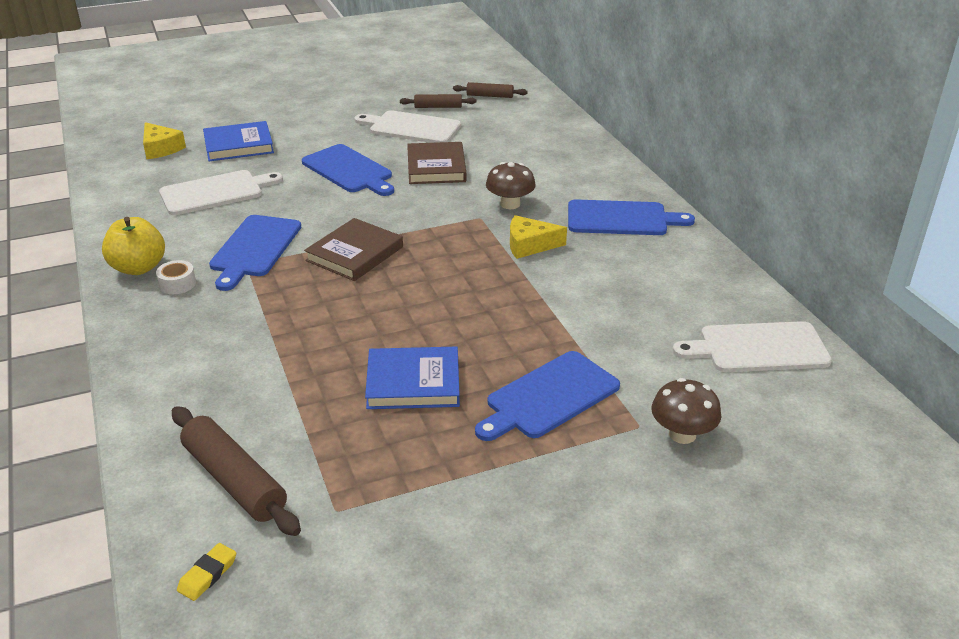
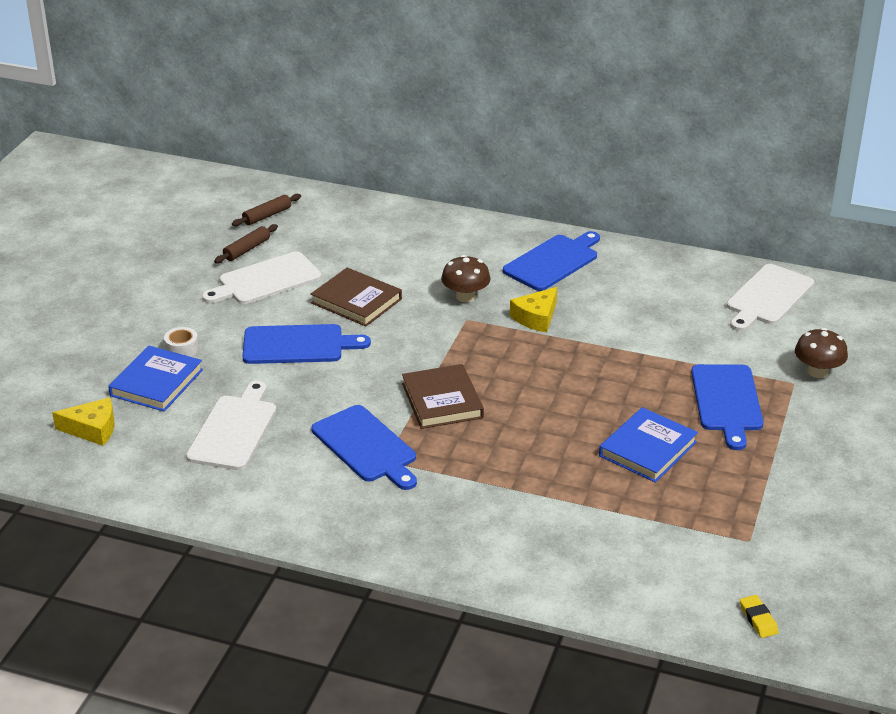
camera: 50 degrees left, 0 degrees up
yellow apple [102,217,165,275] -> none
white tape [156,260,196,294] -> white tape moved to [164,327,199,357]
brown rolling pin [172,406,301,536] -> none

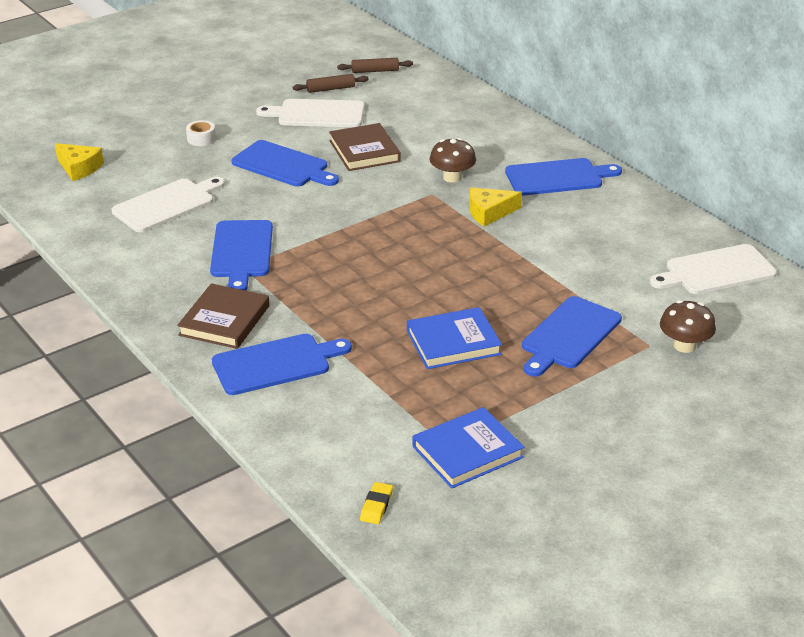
camera: 35 degrees right, 0 degrees up
blue book [108,346,203,412] -> blue book moved to [413,407,524,488]
brown book [402,364,484,429] -> brown book moved to [177,283,269,349]
none -> blue cutting board [212,334,352,395]

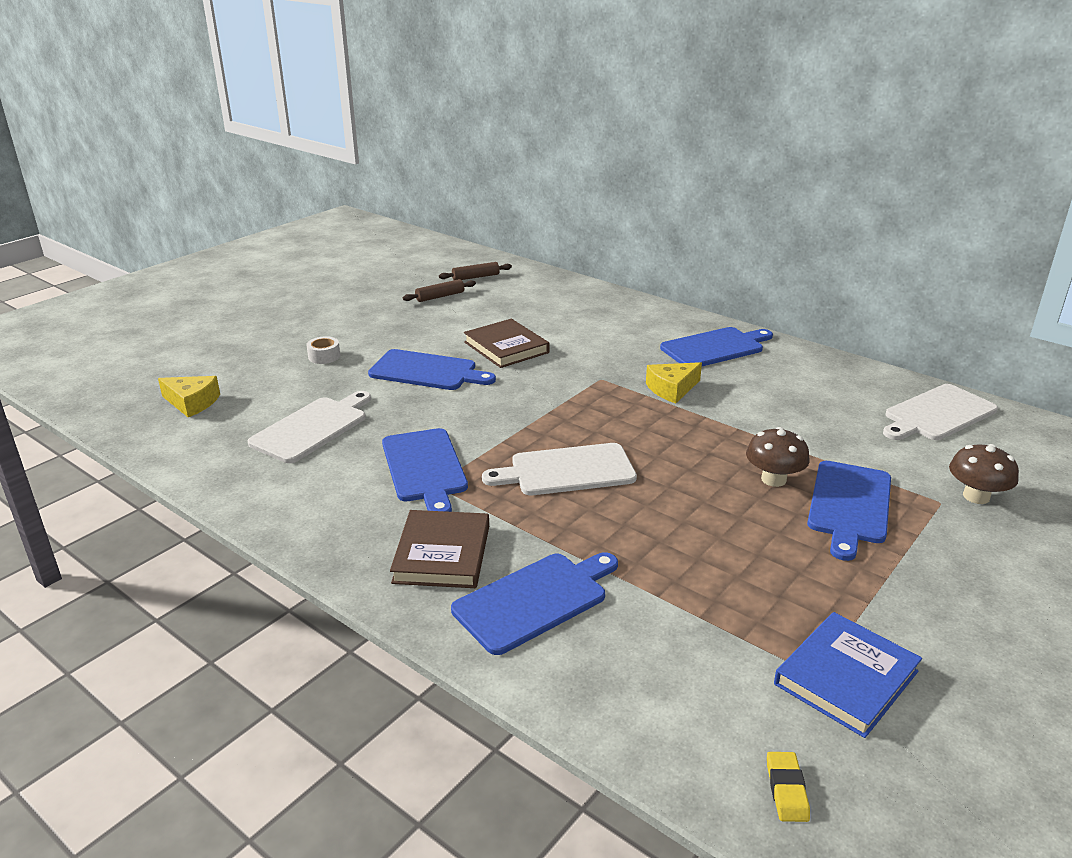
camera: 15 degrees left, 5 degrees down
white cutting board [256,99,365,127] -> white cutting board moved to [482,443,637,495]
blue book [407,307,502,369] -> none
brown mushroom [430,138,476,183] -> brown mushroom moved to [746,427,810,487]

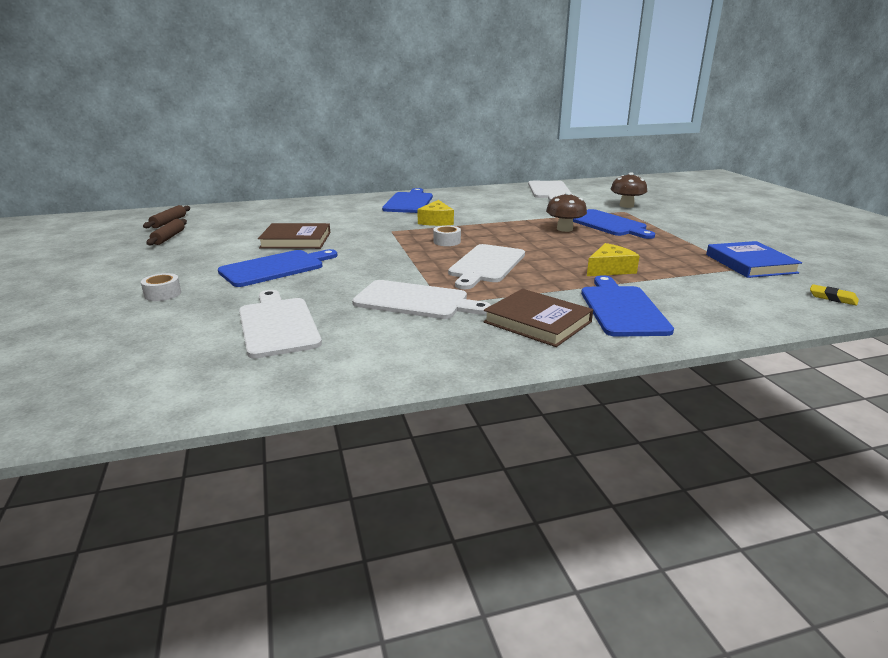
camera: 55 degrees left, 5 degrees down
yellow cheese [158,376,220,417] -> yellow cheese moved to [587,243,640,276]
blue cutting board [382,428,468,512] -> white cutting board [352,280,491,319]
none -> white tape [433,226,461,246]

